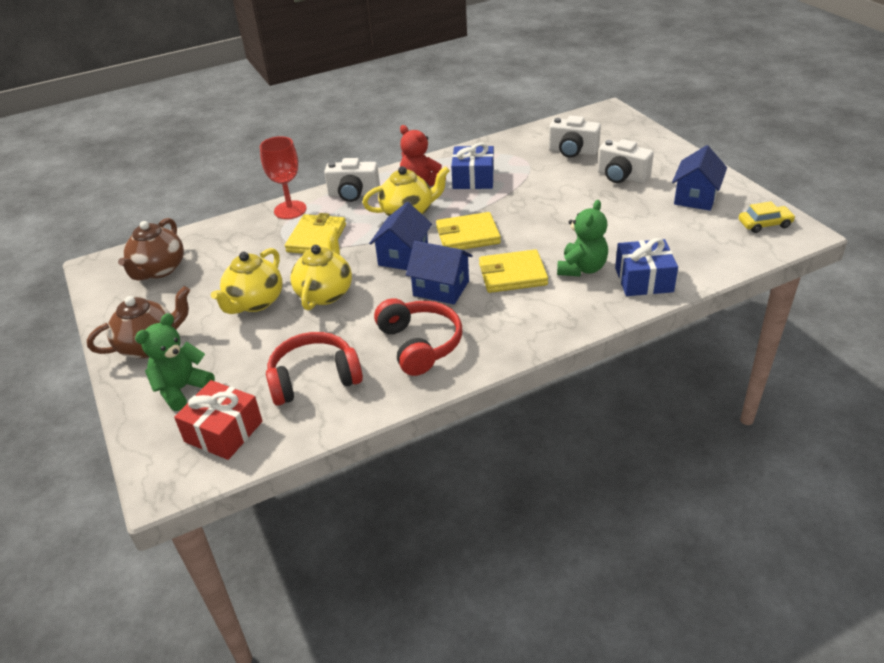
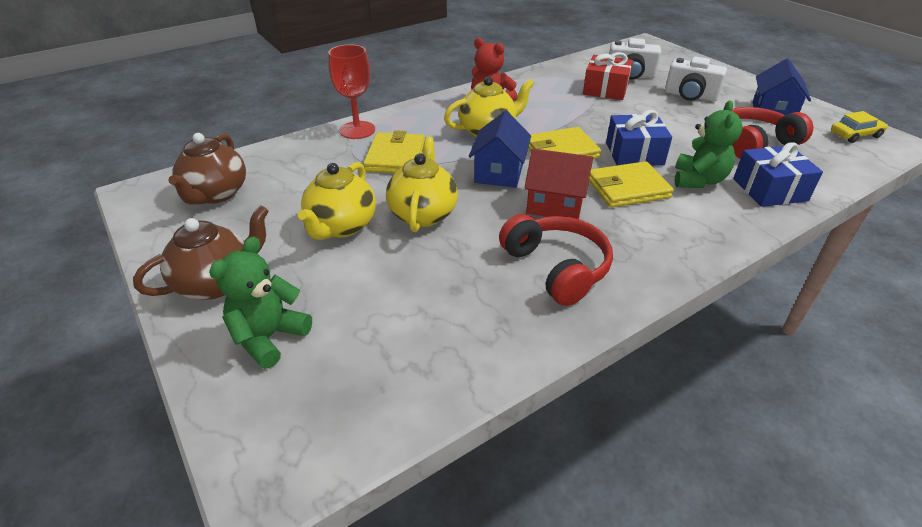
camera: 10 degrees left, 0 degrees up
red gift [174,380,262,460] -> red gift moved to [583,52,633,100]
red headphones [266,332,363,406] -> red headphones moved to [732,107,813,159]
white camera [324,158,380,202] -> none
blue house [406,241,473,305] -> red house [524,148,593,219]
blue gift [451,143,494,189] -> blue gift moved to [606,110,672,166]

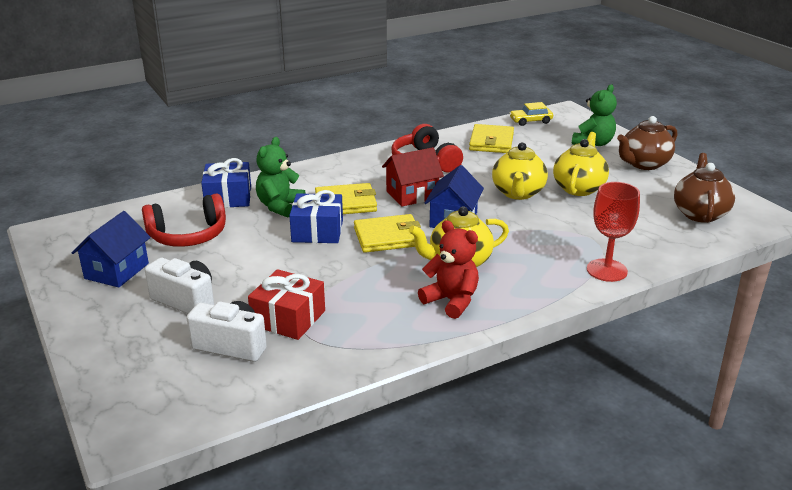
camera: 175 degrees left, 10 degrees down
yellow wallet [363,130,424,173] -> yellow wallet moved to [469,124,514,153]
red house [524,148,593,219] -> red house turned 45 degrees counterclockwise [382,147,444,207]
yellow car [831,111,888,143] -> yellow car moved to [509,102,553,126]

